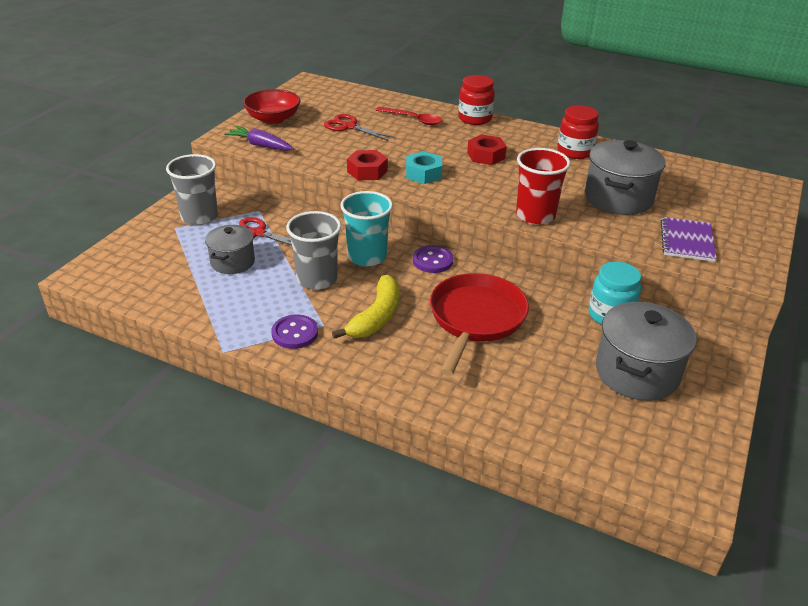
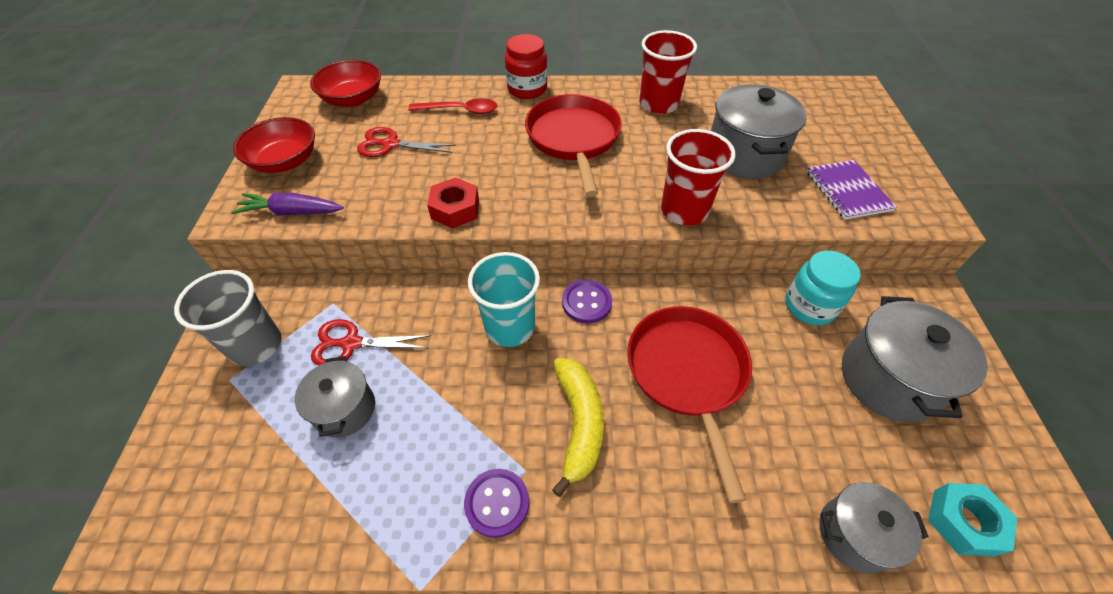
camera: 25 degrees left, 15 degrees up
grey cup [286,211,341,290] -> none
turquoise nut [406,151,443,184] -> turquoise nut moved to [928,483,1017,556]
red nut [467,134,507,165] -> red pan [525,94,622,197]
red jar [557,105,599,159] -> red cup [640,30,697,114]
none -> red bowl [310,60,381,107]
none -> grey pot [819,482,929,574]

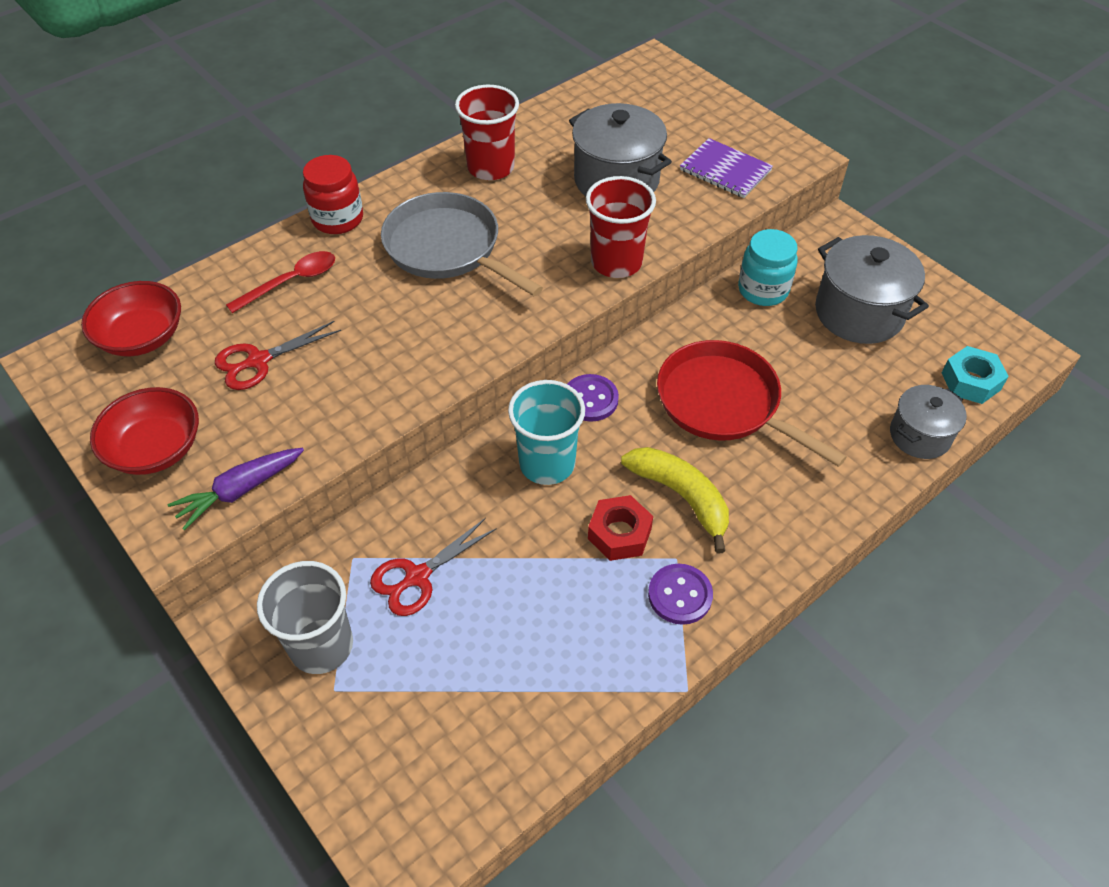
camera: 40 degrees left, 0 degrees up
grey pot [295,356,375,438] -> none
red nut [427,177,479,229] -> red nut moved to [588,495,653,561]
red pan [525,94,622,197] -> grey pan [381,192,543,296]

